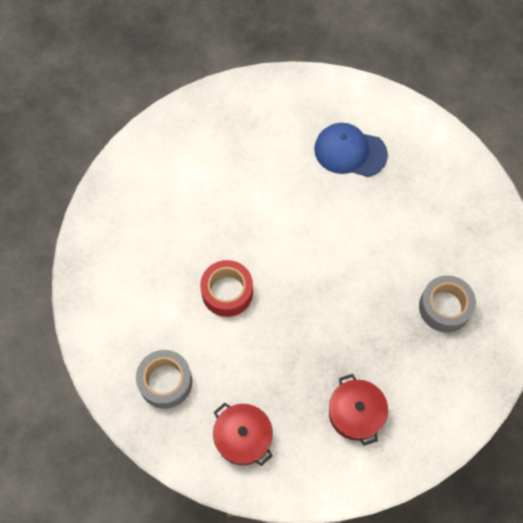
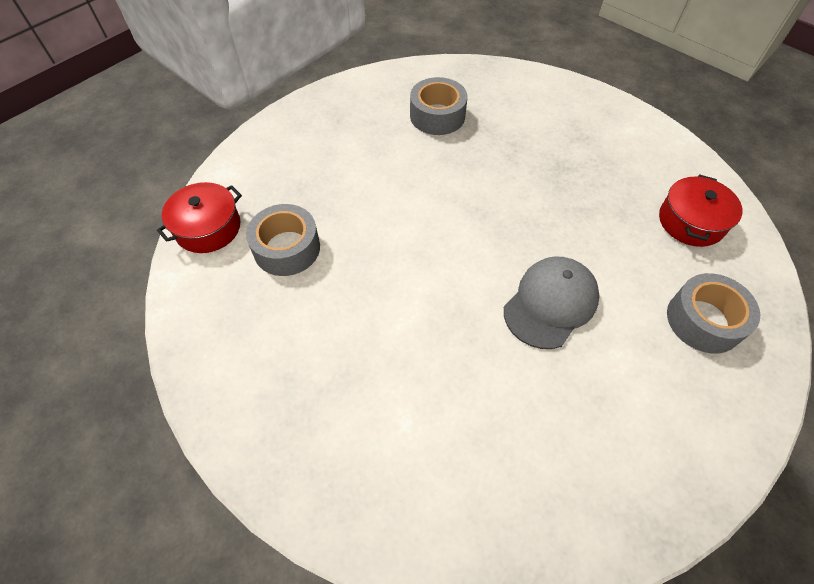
camera: 115 degrees left, 10 degrees down
red tape [200,260,253,317] -> grey cap [504,256,600,349]
blue cap [314,123,388,177] -> grey tape [246,204,320,276]
red pot [329,374,388,446] -> red pot moved to [157,182,242,253]

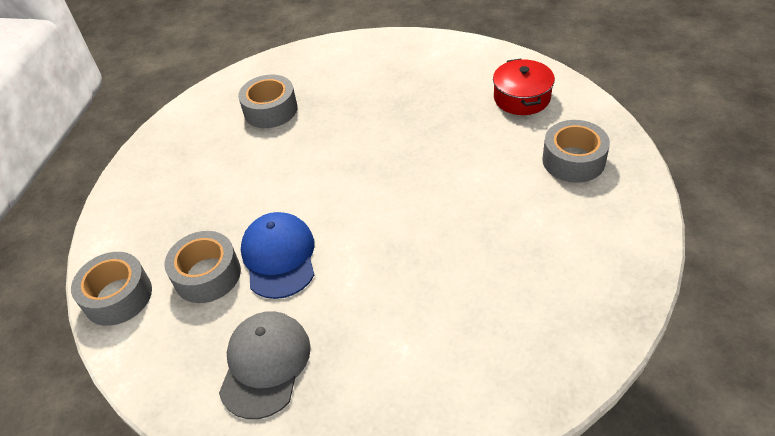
camera: 25 degrees left, 10 degrees down
red pot [157,182,242,253] -> grey tape [71,252,152,326]
grey cap [504,256,600,349] -> grey cap moved to [219,311,311,419]
none -> blue cap [241,212,314,299]

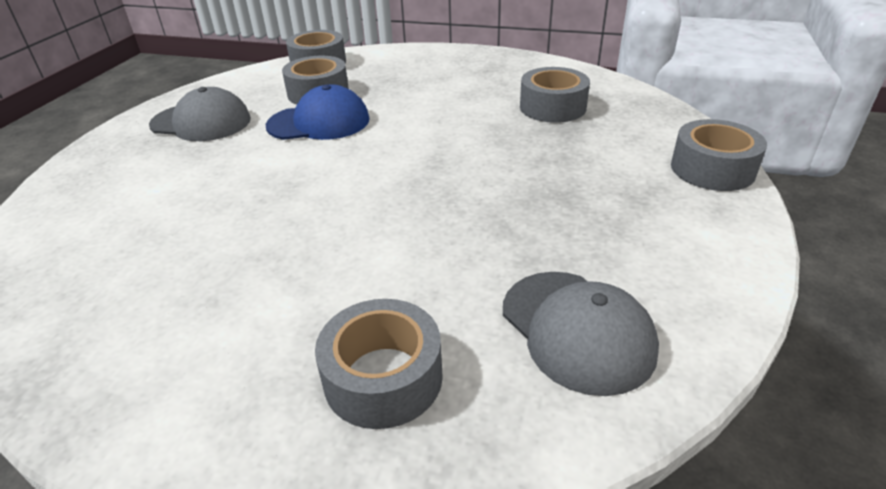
camera: 90 degrees right, 10 degrees down
red pot [493,59,555,115] -> grey cap [503,272,659,396]
none -> grey tape [671,119,767,191]

